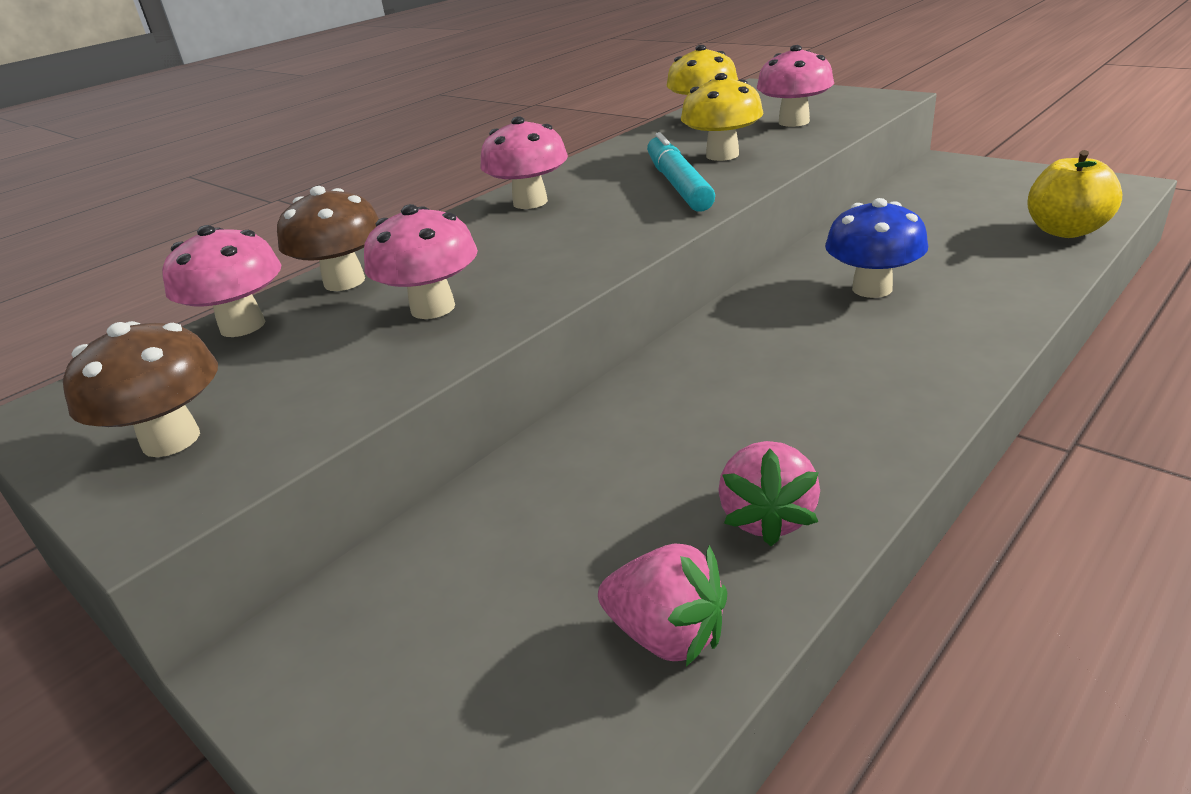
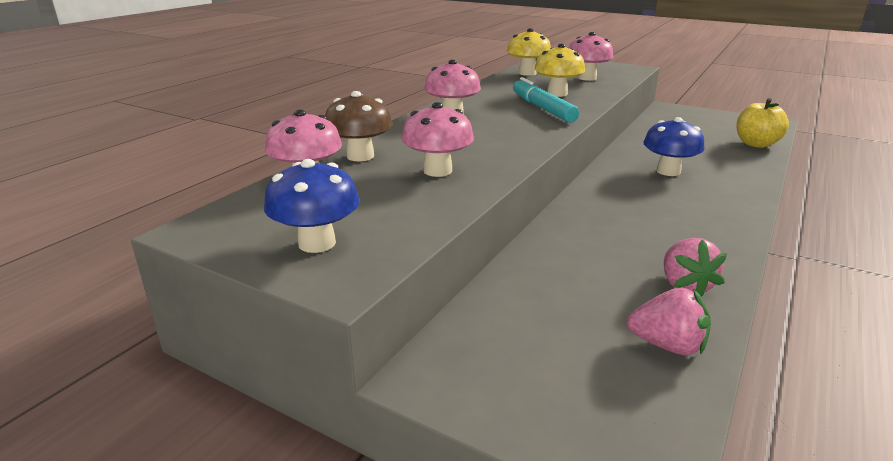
camera: 15 degrees left, 5 degrees down
brown mushroom [63,321,218,457] -> blue mushroom [264,159,360,253]

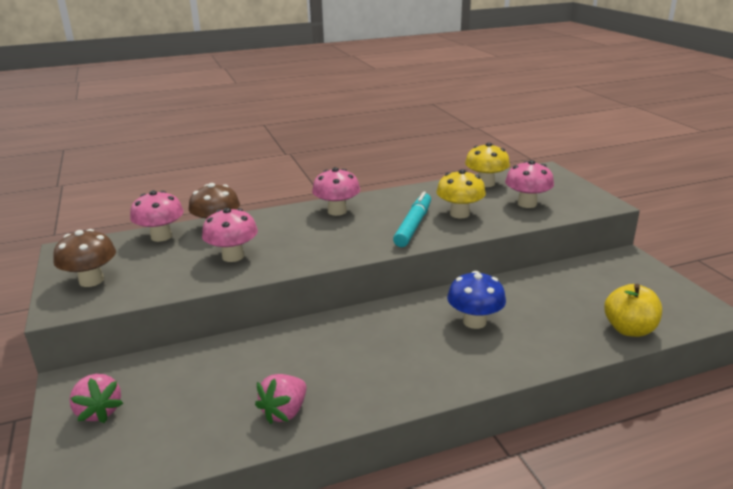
camera: 40 degrees right, 0 degrees up
blue mushroom [264,159,360,253] -> brown mushroom [53,229,116,287]
pink strawberry [627,288,711,355] -> pink strawberry moved to [69,374,123,423]

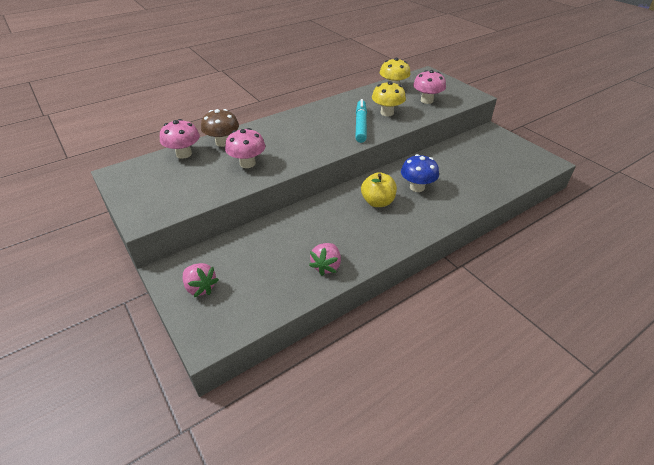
camera: 15 degrees left, 15 degrees up
brown mushroom [53,229,116,287] -> none
pink mushroom [312,167,360,216] -> none
yellow apple [604,284,662,337] -> yellow apple moved to [361,172,397,207]

